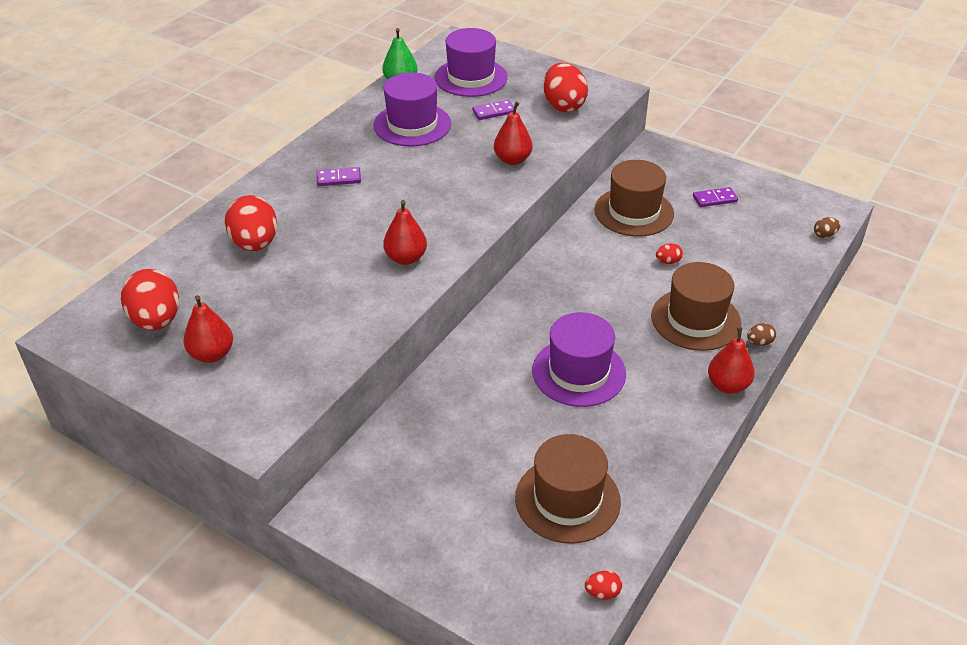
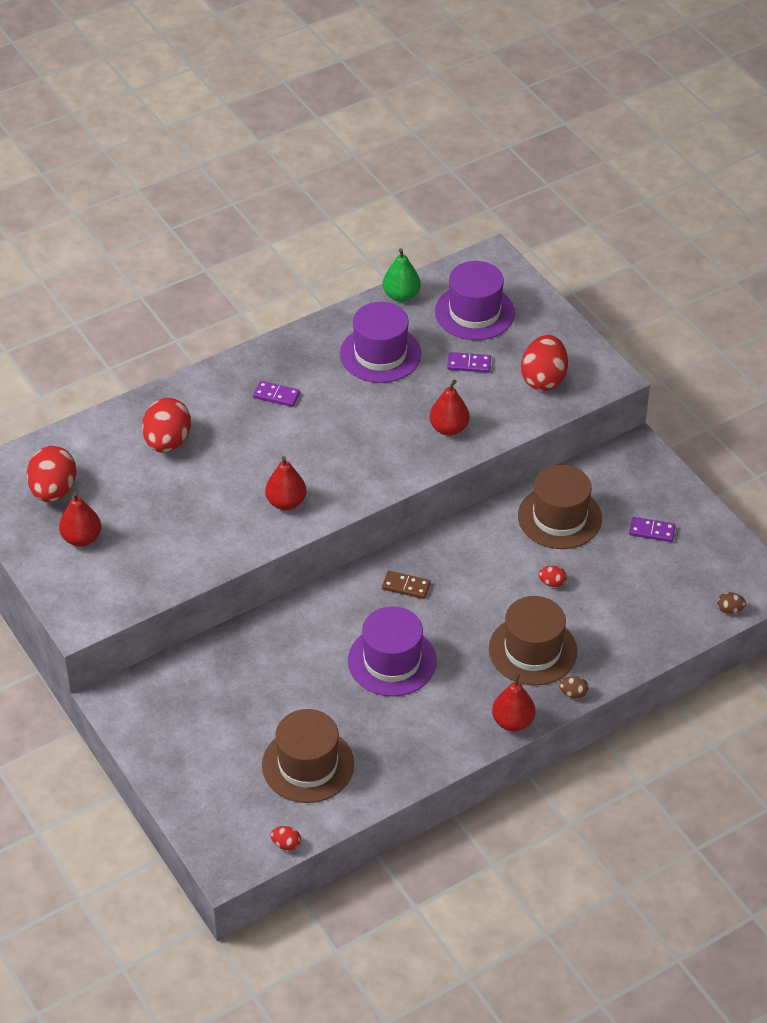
camera: 25 degrees right, 5 degrees up
none -> brown domino [382,571,431,599]

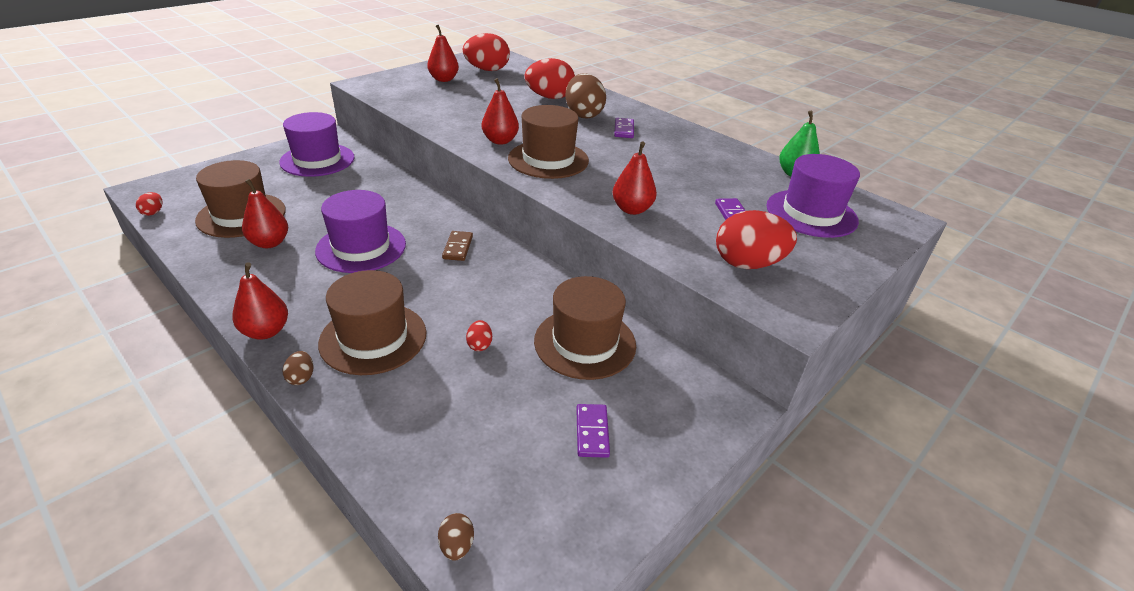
camera: 75 degrees right, 10 degrees down
purple hat [340,302,421,383] -> purple hat moved to [279,112,355,177]
none -> red pear [242,179,288,248]
none -> brown hat [508,105,589,179]
none -> brown egg [566,73,606,118]

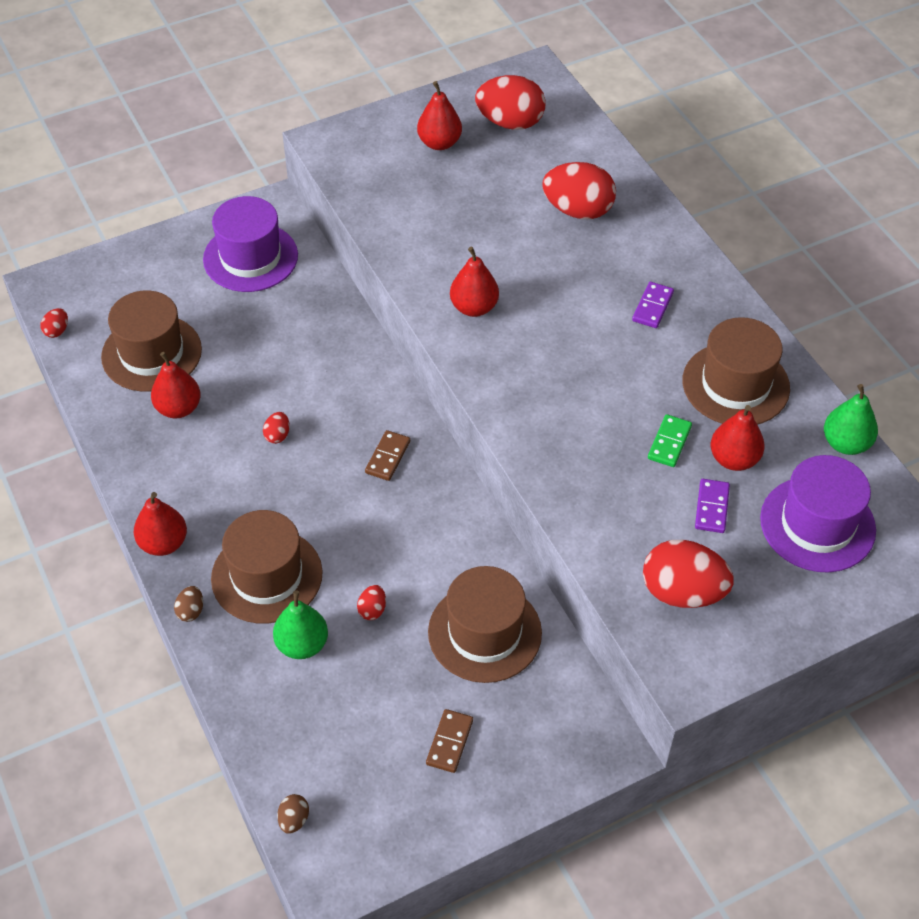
camera: 20 degrees right, 15 degrees up
purple hat [315,190,406,273] -> red egg [263,412,290,444]
brown hat [508,105,589,179] -> brown hat moved to [683,317,790,425]
brown egg [566,73,606,118] -> none
purple domino [576,404,610,458] -> brown domino [426,709,473,773]
red pear [613,141,657,215] -> red pear moved to [711,405,765,471]
none -> green pear [273,590,328,659]
none -> green domino [648,414,692,467]

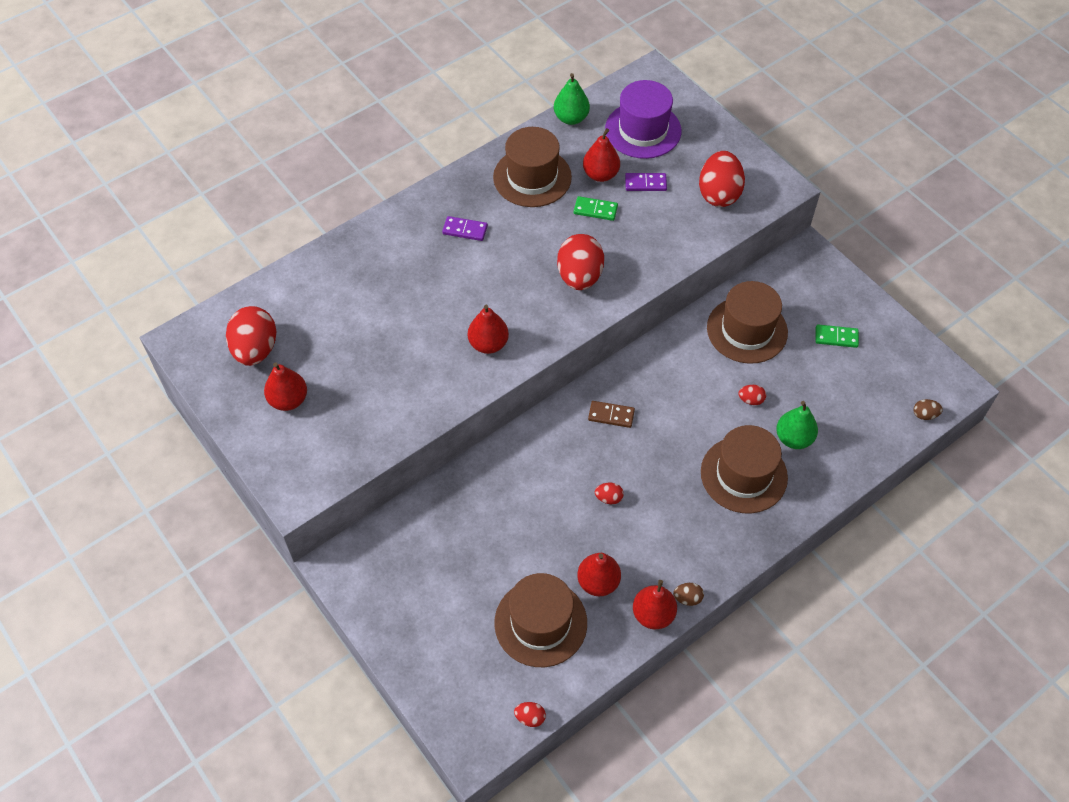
camera: 100 degrees left, 5 degrees up
red pear [134,492,187,556] -> red pear moved to [633,580,677,629]
brown egg [174,586,203,622] -> brown egg moved to [673,583,704,606]
purple hat [203,196,298,292] -> none
brown domino [426,709,473,773] -> green domino [816,325,859,348]
red egg [542,162,616,219] -> red egg moved to [557,234,604,290]

